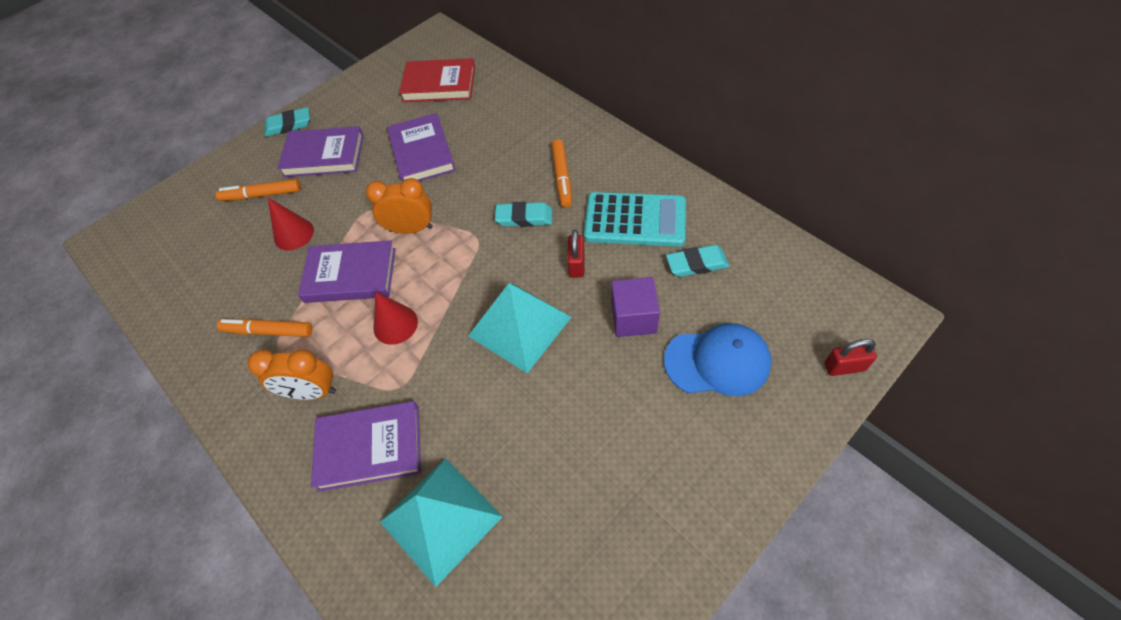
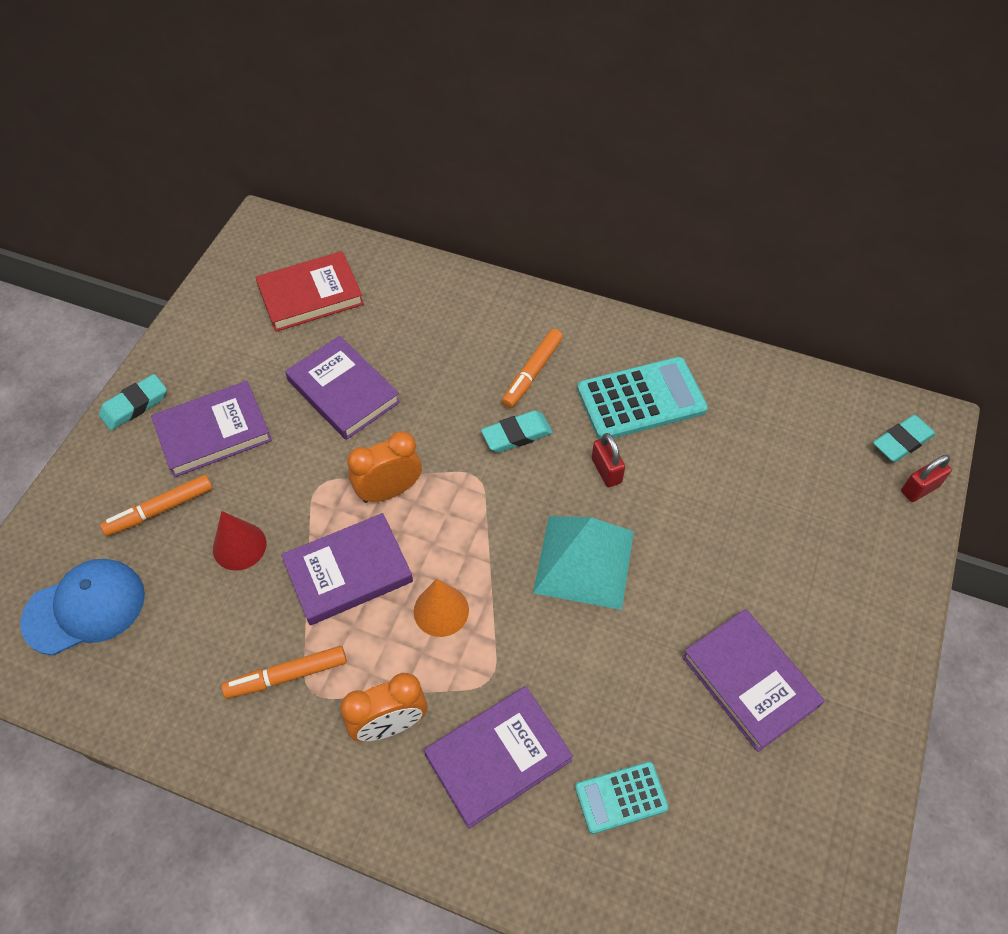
camera: 30 degrees left, 0 degrees up
red cone [373,292,418,345] -> orange cone [414,579,469,637]
turquoise pyramid [380,458,503,587] -> turquoise calculator [575,761,669,834]
orange marker [552,139,572,207] -> orange marker turned 60 degrees clockwise [502,329,563,408]
purple cube [611,277,660,337] -> none
blue cap [664,323,772,396] -> blue cap moved to [20,559,145,655]
turquoise eraser [666,245,729,277] -> turquoise eraser moved to [873,415,936,462]
none -> purple book [682,609,825,752]

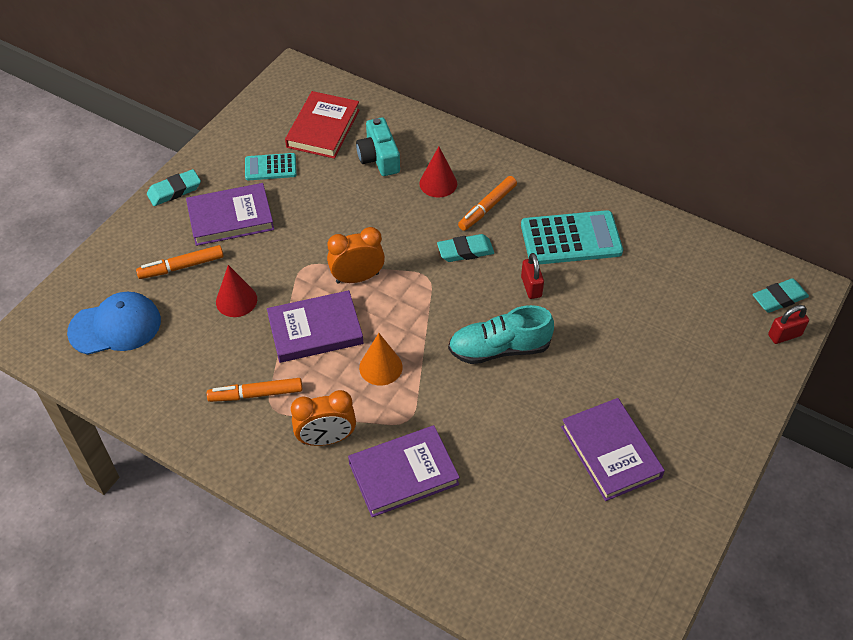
camera: 10 degrees right, 5 degrees down
red book [255,251,364,332] -> red book turned 60 degrees counterclockwise [285,91,360,159]
purple book [285,336,400,440] -> none
turquoise pyramid [533,516,634,610] -> turquoise shoe [448,305,554,364]
turquoise calculator [575,761,669,834] -> turquoise calculator moved to [245,153,297,181]
none -> turquoise camera [356,117,400,176]
none -> red cone [419,146,457,198]

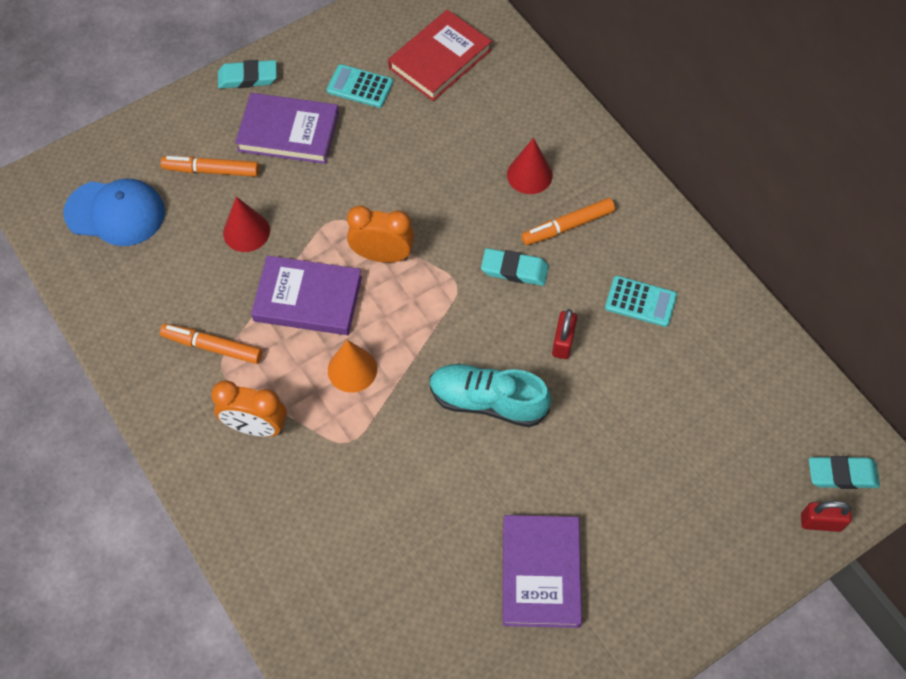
camera: 25 degrees right, 10 degrees up
purple book [348,425,460,517] -> none
turquoise camera [356,117,400,176] -> none
turquoise calculator [521,210,623,264] -> turquoise calculator [605,276,677,327], size x0.57

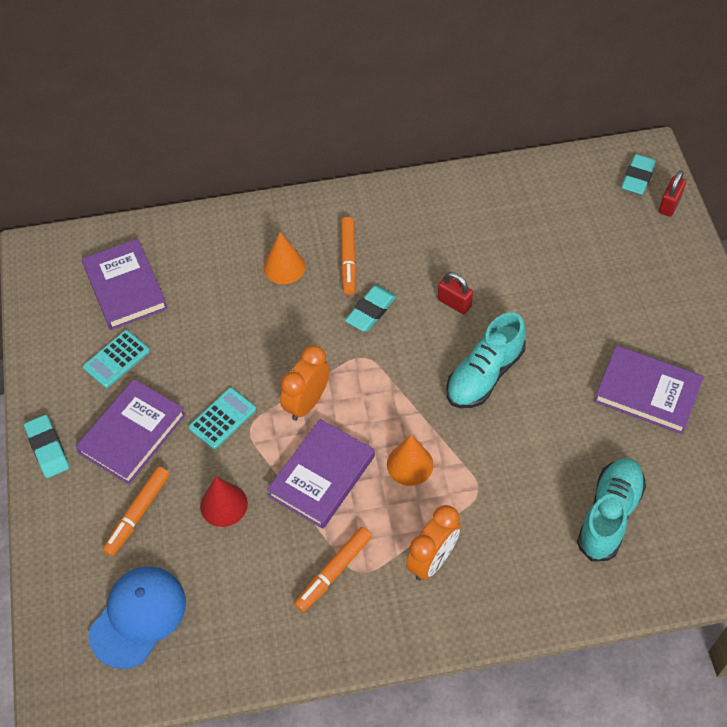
camera: 65 degrees left, 5 degrees down
turquoise eraser [218,60,277,89] -> turquoise eraser turned 45 degrees counterclockwise [24,415,69,478]
red book [388,10,492,101] -> purple book [82,239,168,330]
red cone [507,138,553,194] -> orange cone [263,232,305,284]
turquoise calculator [605,276,677,327] -> turquoise calculator moved to [189,388,256,449]
none -> turquoise shoe [577,458,646,562]

